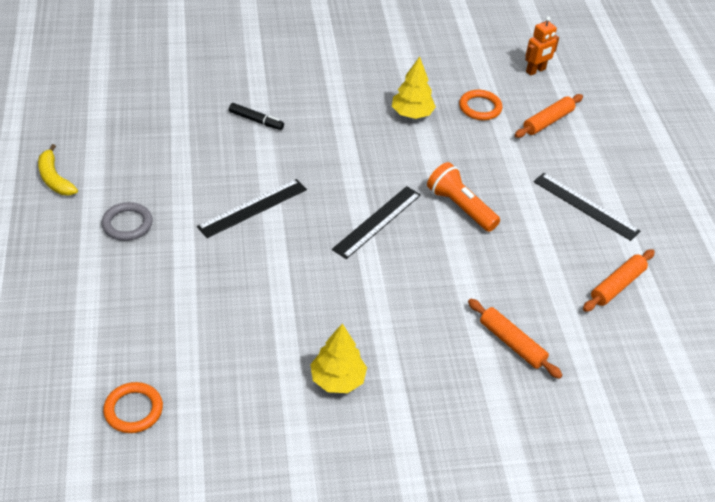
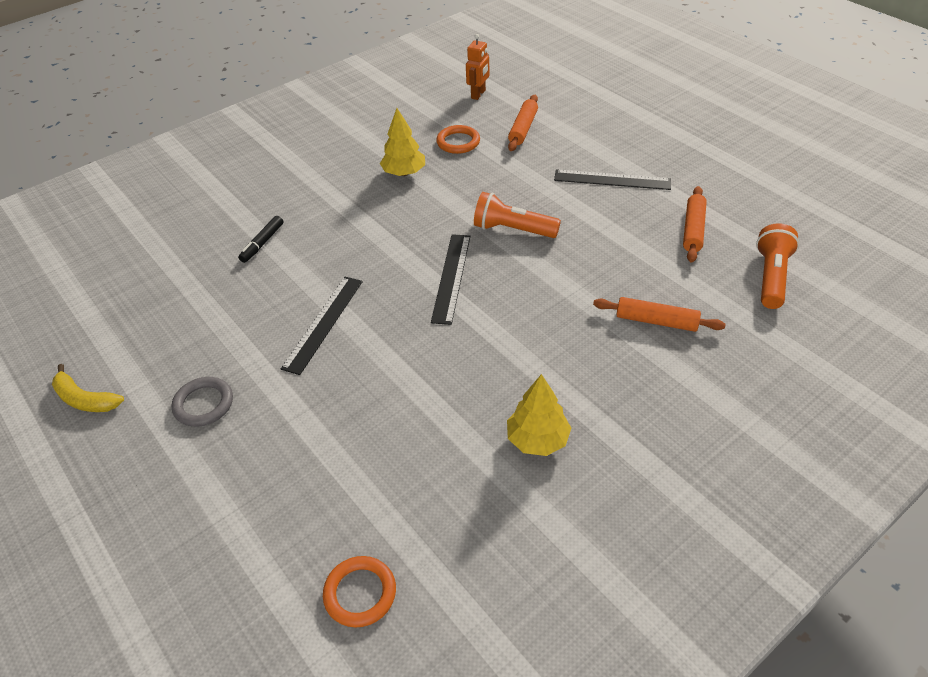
camera: 25 degrees left, 0 degrees up
black marker [229,103,284,130] -> black marker turned 120 degrees clockwise [238,216,283,263]
none -> orange flashlight [756,223,799,309]

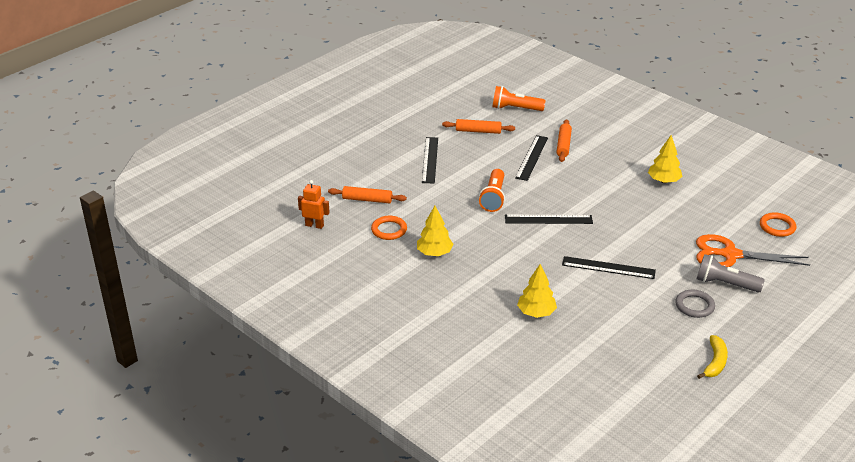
camera: 100 degrees left, 10 degrees down
black marker [238,216,283,263] -> yellow tree [517,264,557,318]
none -> black ruler [515,135,548,181]
none -> orange scissors [696,234,810,267]
none -> grey flashlight [696,254,765,293]

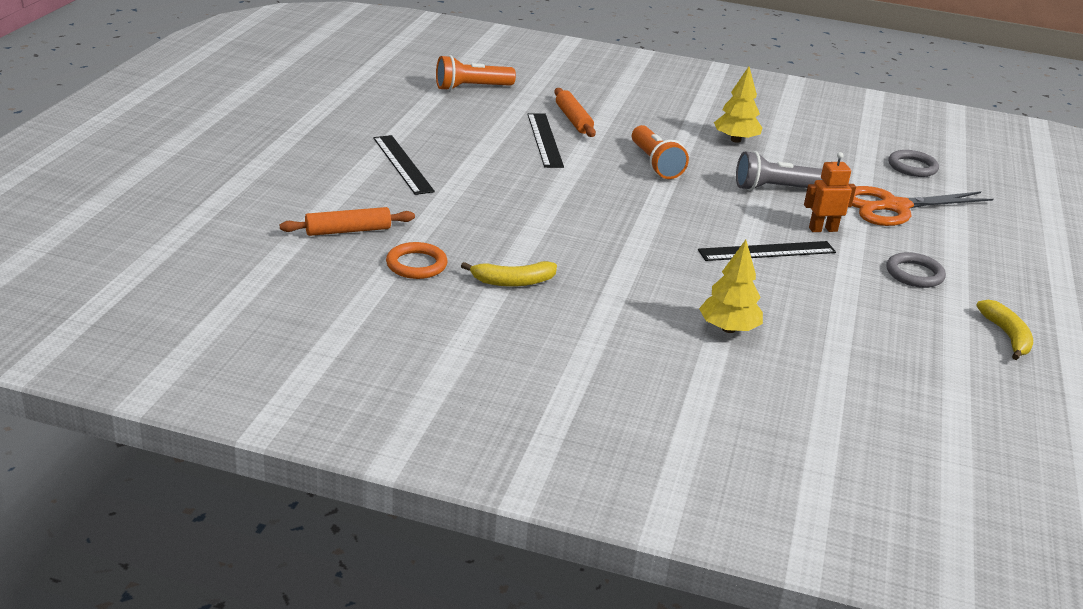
camera: 30 degrees left, 5 degrees down
orange robot [298,180,330,229] -> orange robot moved to [804,152,856,232]
yellow tree [417,206,454,256] -> yellow banana [461,261,557,287]
orange rolling pin [442,119,515,134] -> none
orange flashlight [479,169,505,212] -> orange flashlight moved to [632,125,689,179]
black ruler [505,215,593,224] -> none
grey flashlight [696,254,765,293] -> grey flashlight moved to [736,151,822,191]
orange ring [760,213,797,237] -> grey ring [889,150,939,177]

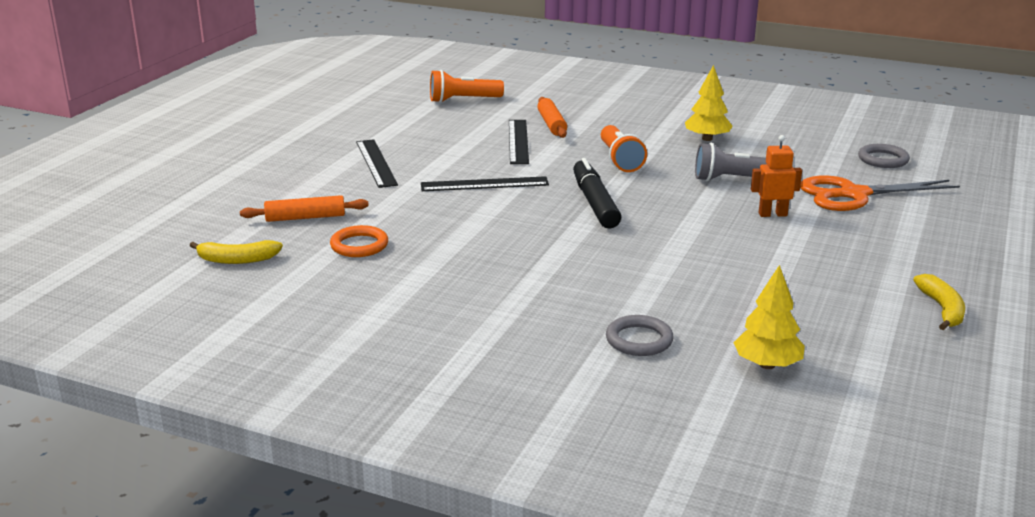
camera: 10 degrees right, 5 degrees down
yellow banana [461,261,557,287] -> yellow banana moved to [189,240,283,264]
black ruler [698,241,836,261] -> black ruler moved to [421,176,549,191]
yellow tree [699,240,763,333] -> yellow tree moved to [733,265,805,369]
grey ring [887,252,946,288] -> grey ring moved to [606,315,674,356]
none -> black marker [573,158,621,229]

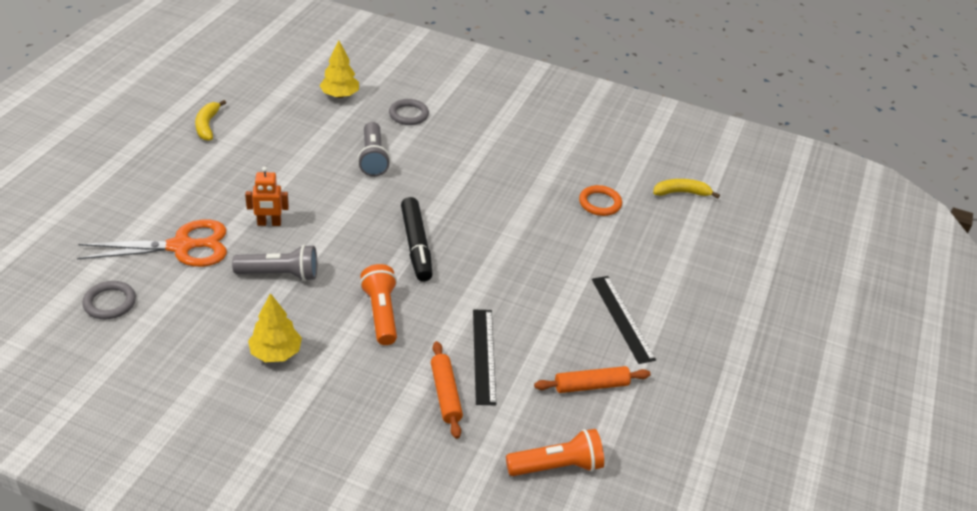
camera: 175 degrees right, 15 degrees up
orange rolling pin [240,195,369,222] -> orange rolling pin moved to [534,366,651,393]
black ruler [421,176,549,191] -> none
none -> grey flashlight [357,122,390,177]

